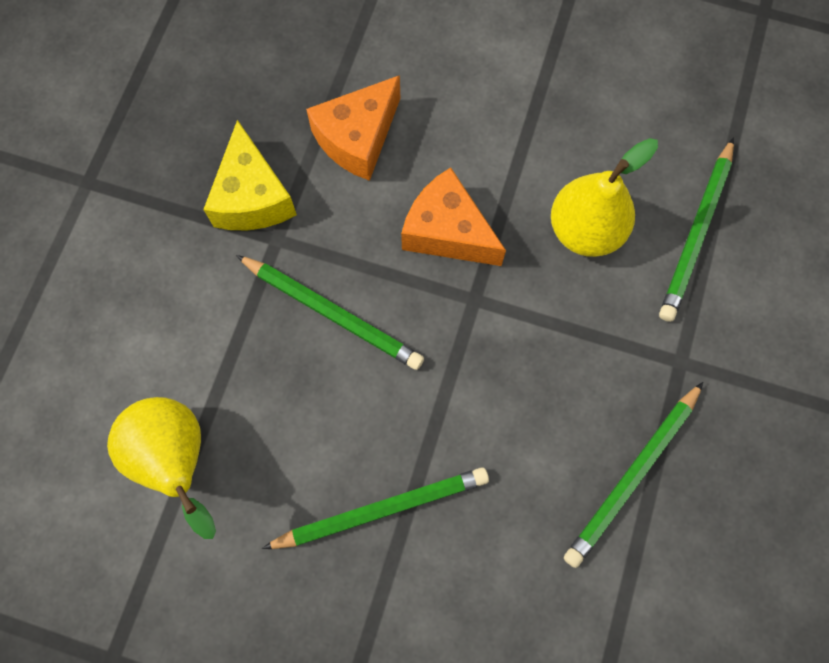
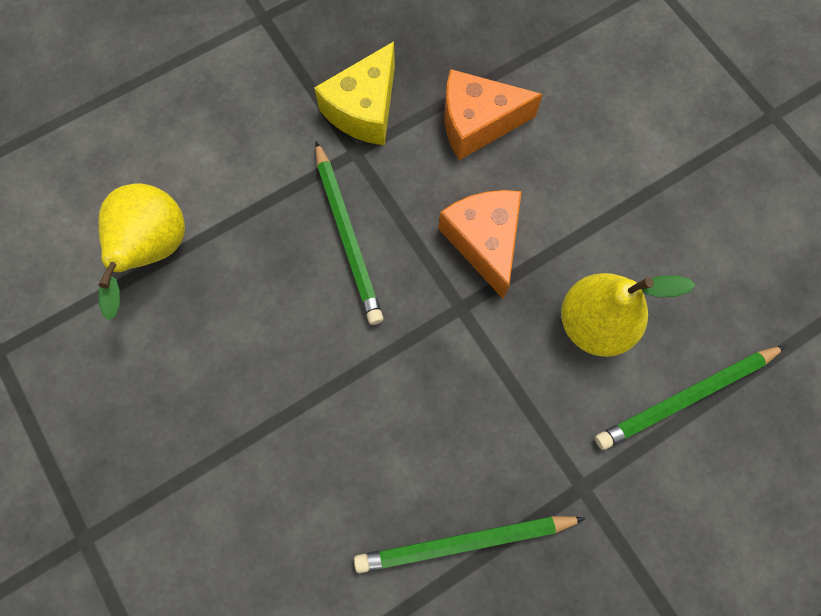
camera: 40 degrees right, 0 degrees up
green pencil [262,467,489,549] -> none

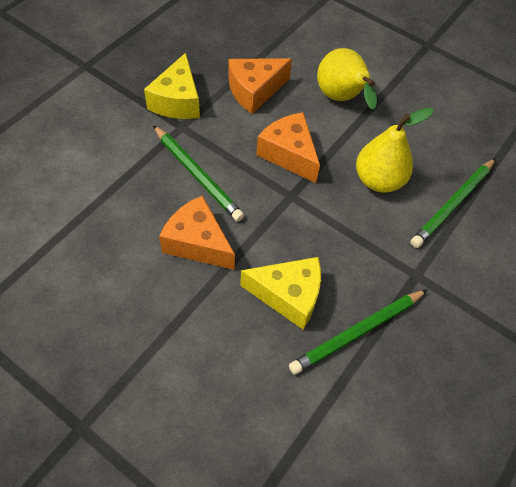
camera: 25 degrees left, 15 degrees down
yellow pear [98,184,185,320] -> yellow pear moved to [317,48,377,110]
none -> orange cheese [159,195,235,270]
none -> yellow cheese [240,257,321,330]

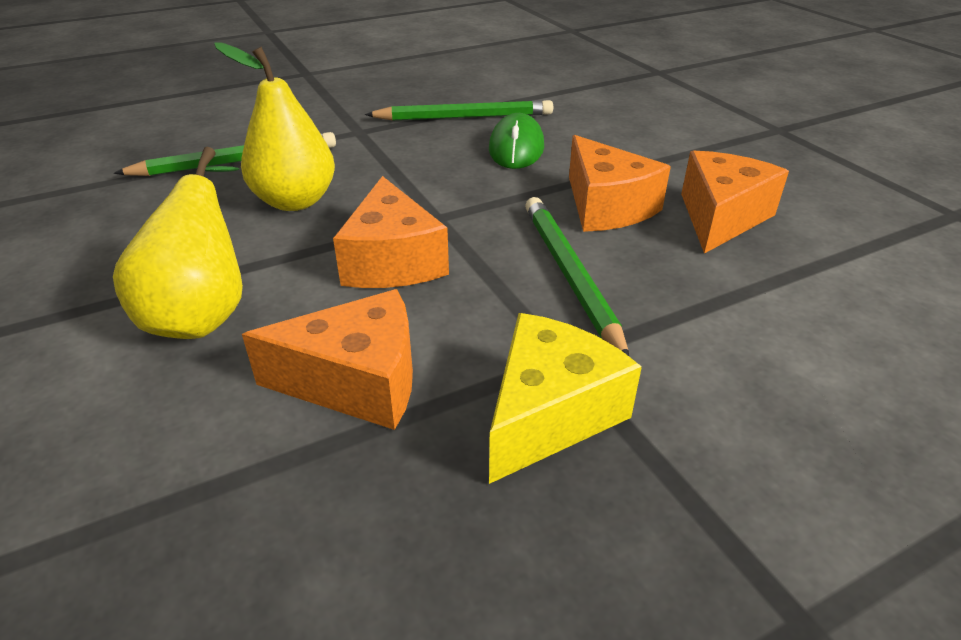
camera: 150 degrees left, 20 degrees down
yellow cheese [240,257,321,330] -> green mouse [489,113,544,169]
none -> orange cheese [681,150,789,254]

